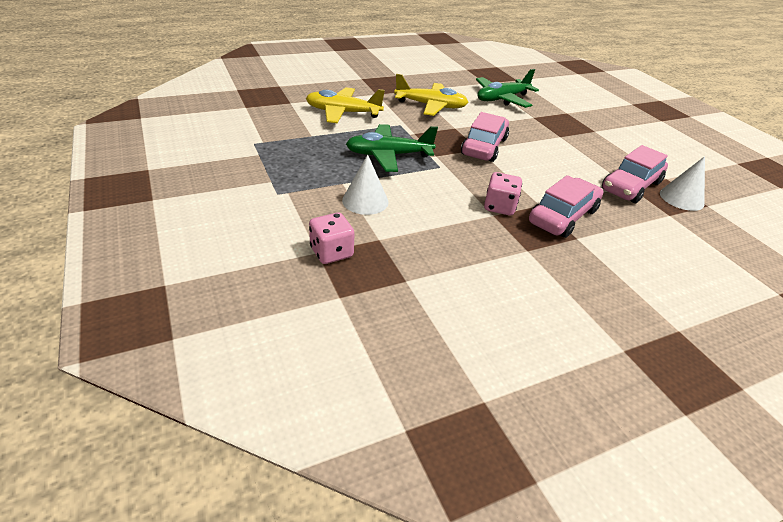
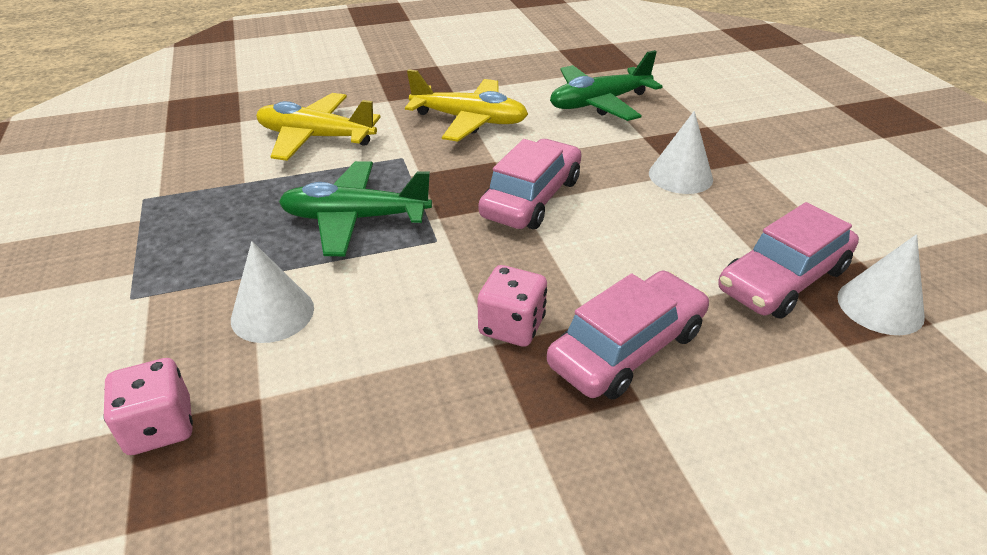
camera: 10 degrees right, 0 degrees up
none -> white cone [649,111,713,194]

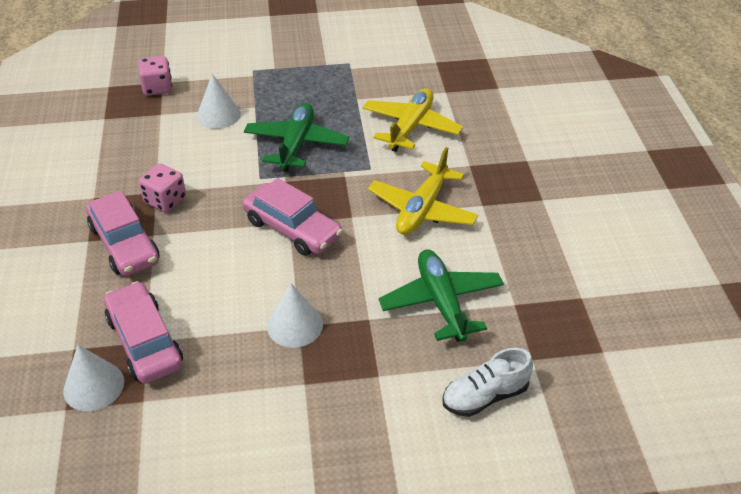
camera: 100 degrees right, 5 degrees up
none -> white shoe [442,348,533,417]

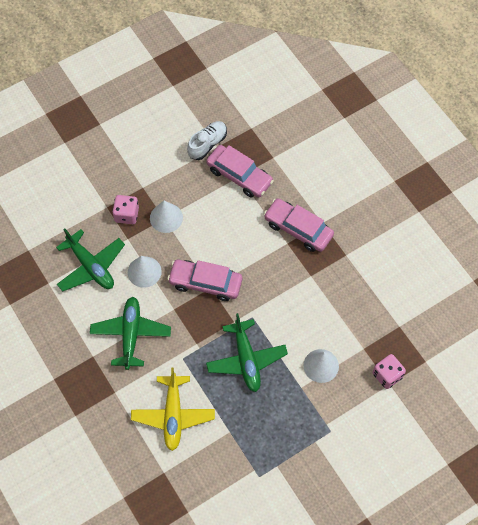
camera: 155 degrees right, 20 degrees up
white cone [63,345,124,411] -> white cone moved to [128,256,162,288]
pink dice [139,164,186,212] -> pink dice moved to [112,195,139,224]
yellow plane [368,147,478,235] -> green plane [90,297,171,370]
white shoe [442,348,533,417] -> white shoe moved to [187,121,227,160]

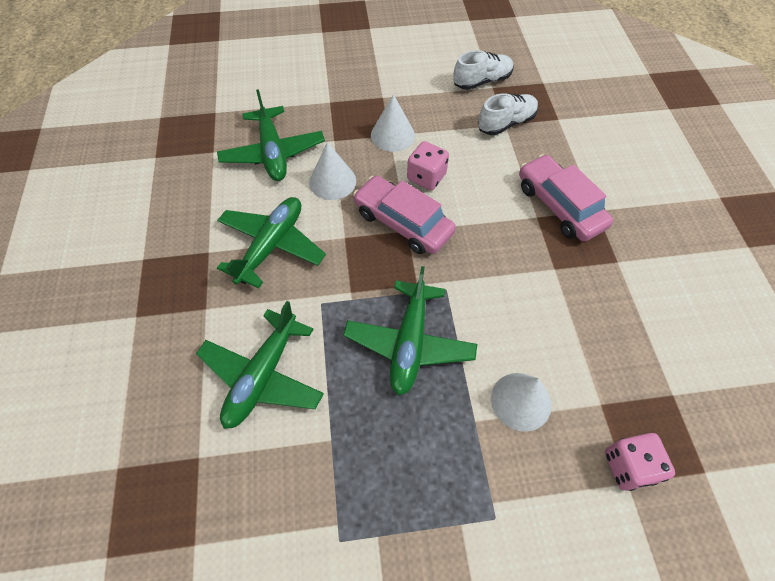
camera: 25 degrees right, 5 degrees down
pink dice [112,195,139,224] -> pink dice moved to [407,141,449,190]
yellow plane [131,367,215,451] -> green plane [196,301,324,429]
pink car [206,145,274,198] -> white shoe [478,93,538,135]

